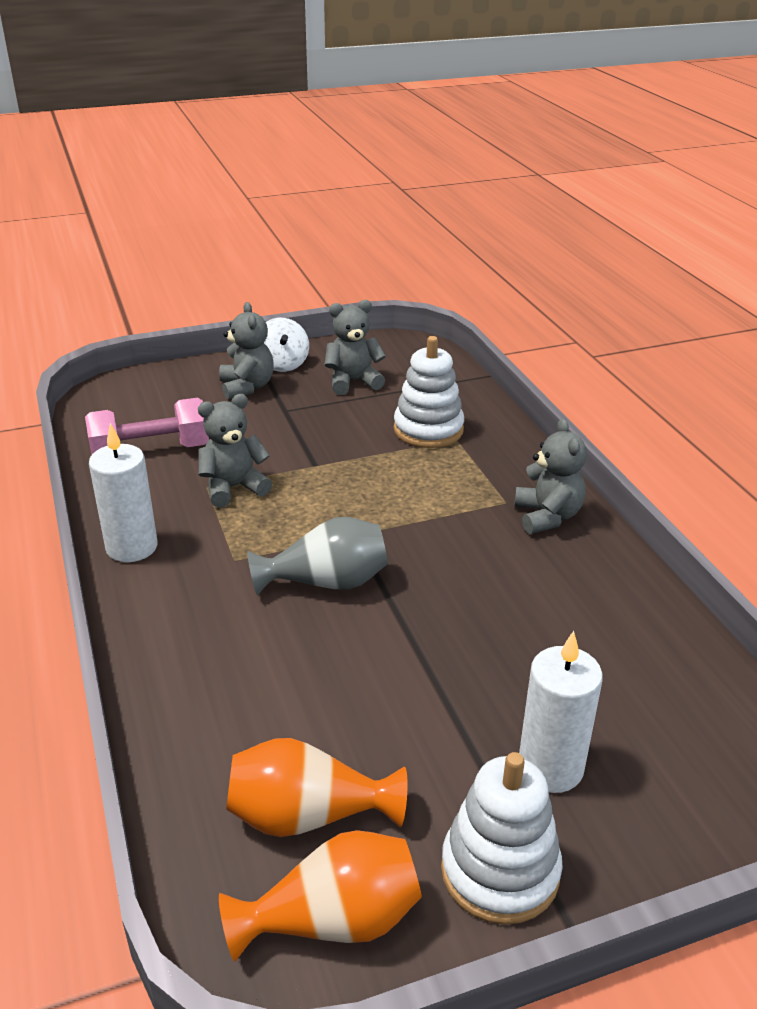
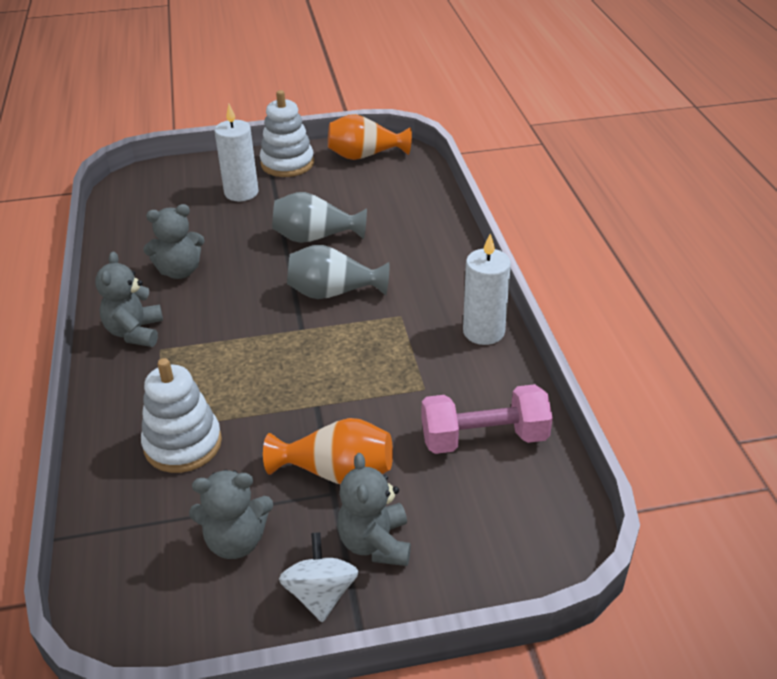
camera: 170 degrees left, 5 degrees up
grey teddy bear [198,394,272,508] -> grey teddy bear moved to [143,204,204,279]
orange vase [226,738,408,837] -> orange vase moved to [263,418,393,484]
none -> grey vase [272,192,367,243]

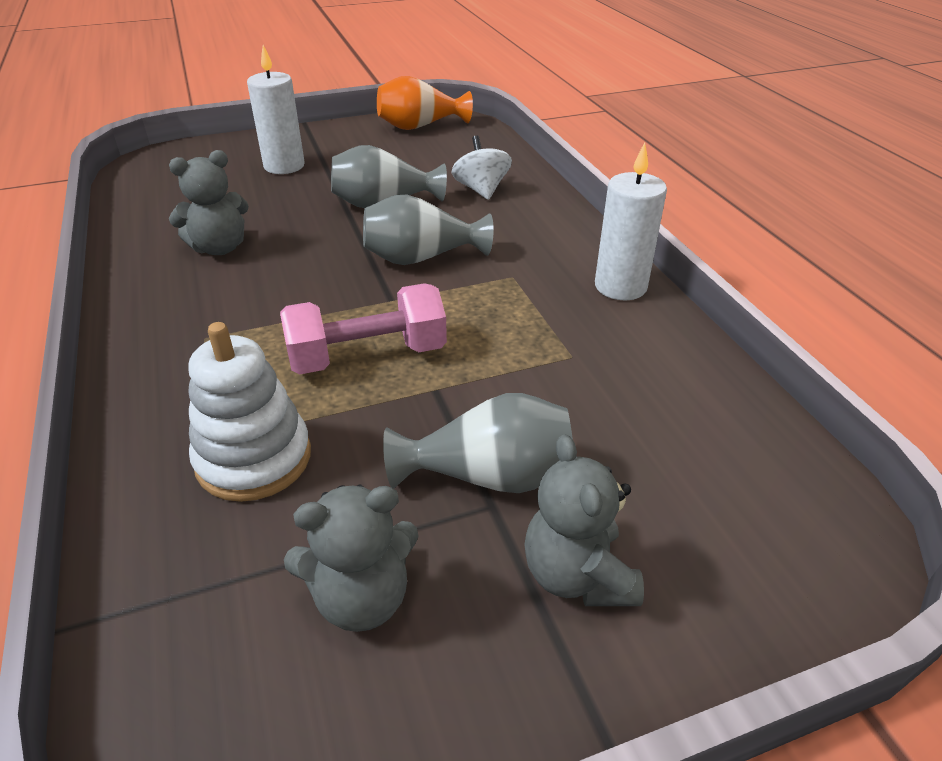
camera: 10 degrees left, 0 degrees up
grey teddy bear [95,252,163,347] -> none
white stacking toy [260,90,314,177] -> none
orange vase [263,418,393,484] -> grey vase [383,393,573,493]
white spinning top [279,532,359,622] -> white spinning top moved to [452,135,512,200]
pink dumbbell [422,384,553,454] -> pink dumbbell moved to [280,283,447,374]

